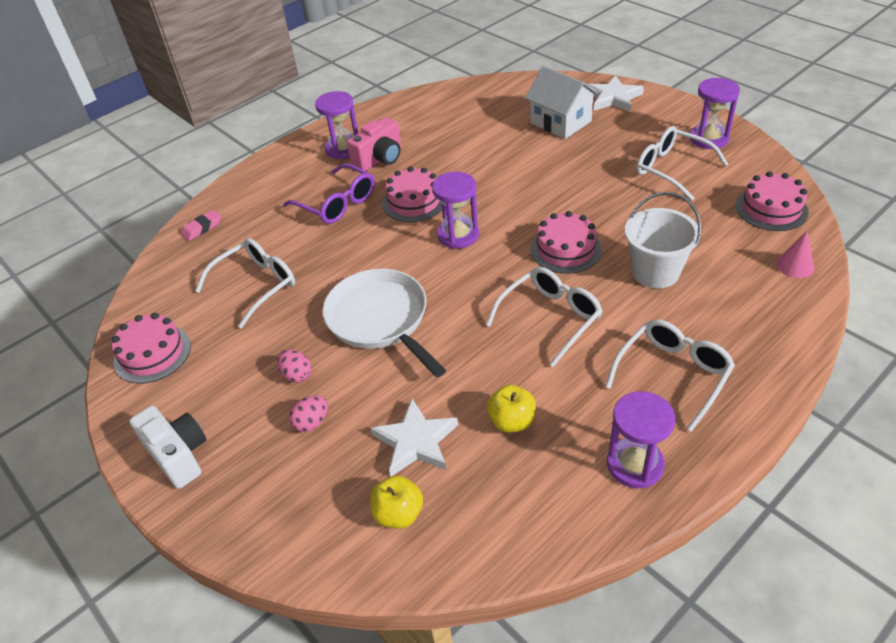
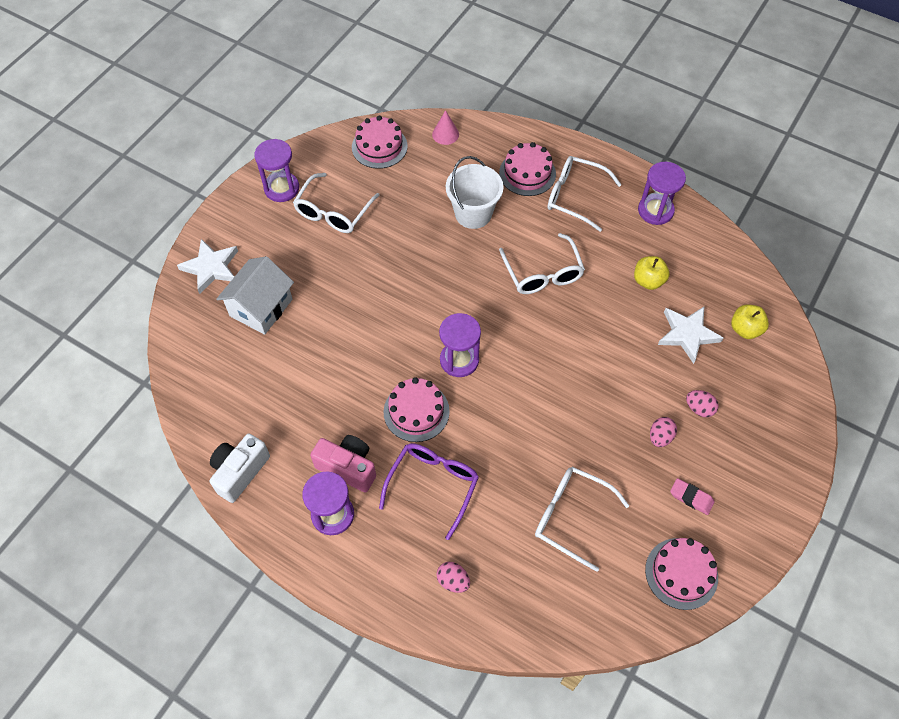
camera: 110 degrees left, 15 degrees up
white camera [129,406,206,489] -> white camera moved to [210,433,270,503]
pink eraser [181,210,221,241] -> pink eraser moved to [670,478,715,515]
white pan [323,269,446,378] -> none
white glasses [486,267,602,367] -> white glasses turned 135 degrees counterclockwise [499,233,585,294]
pink cake [531,211,602,274] -> pink cake moved to [499,142,556,196]
none -> pink egg [436,562,470,593]

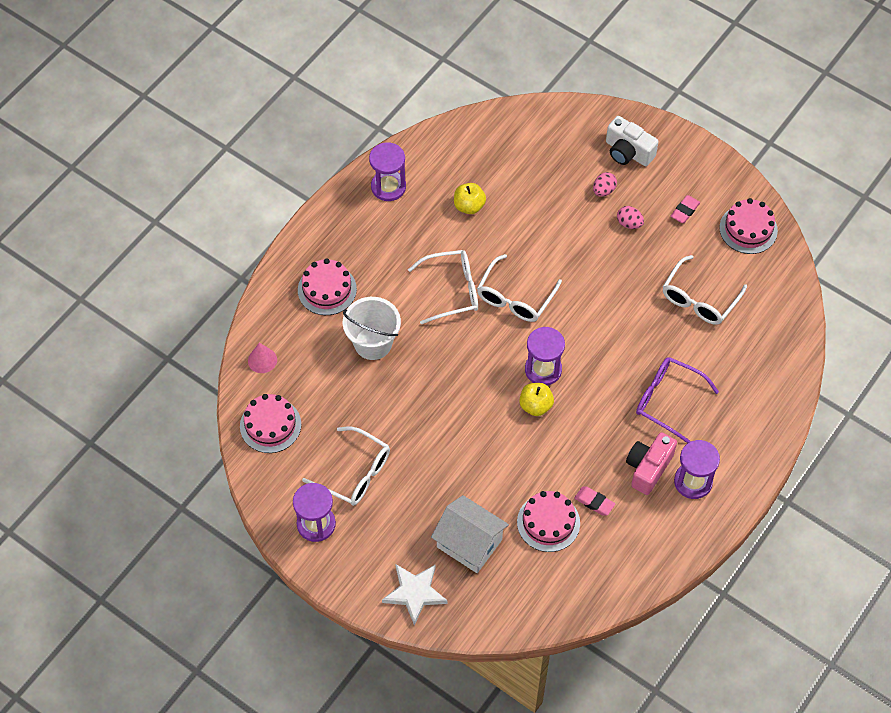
camera: 85 degrees left, 0 degrees up
white camera [210,433,270,503] -> white camera moved to [606,116,658,166]
pink cake [384,377,450,442] -> pink cake moved to [517,491,580,552]
pink egg [436,562,470,593] -> none
white glasses [547,156,622,232] -> white glasses moved to [477,254,562,322]
white star [658,307,723,364] -> none
yellow apple [731,305,769,339] -> yellow apple moved to [519,383,554,416]
none -> pink eraser [574,487,615,516]

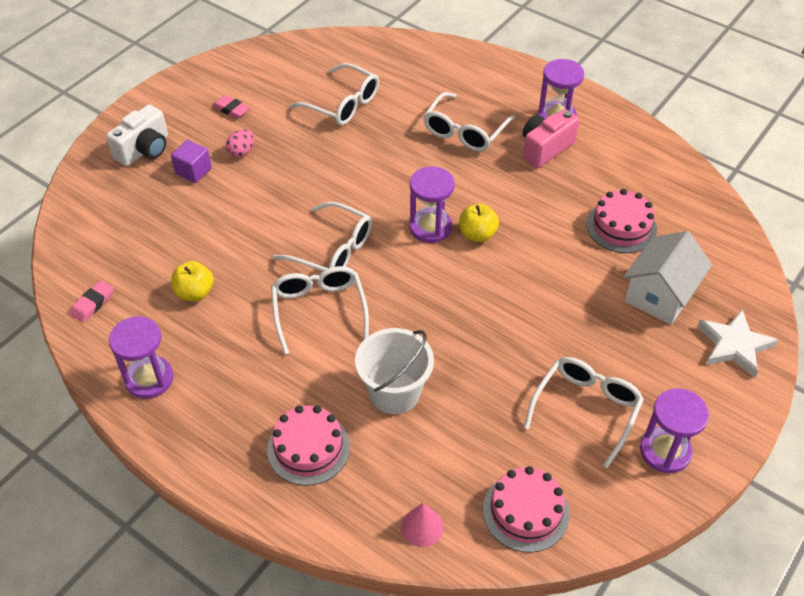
camera: 90 degrees left, 10 degrees down
pink eraser [574,487,615,516] -> pink eraser moved to [70,280,114,323]
pink egg [593,172,617,197] -> purple cube [171,140,212,183]
pink camera [626,432,677,495] -> pink camera turned 105 degrees clockwise [523,109,579,168]
purple glasses [636,357,719,443] -> white glasses [423,92,515,152]
pink cake [719,198,778,254] -> none

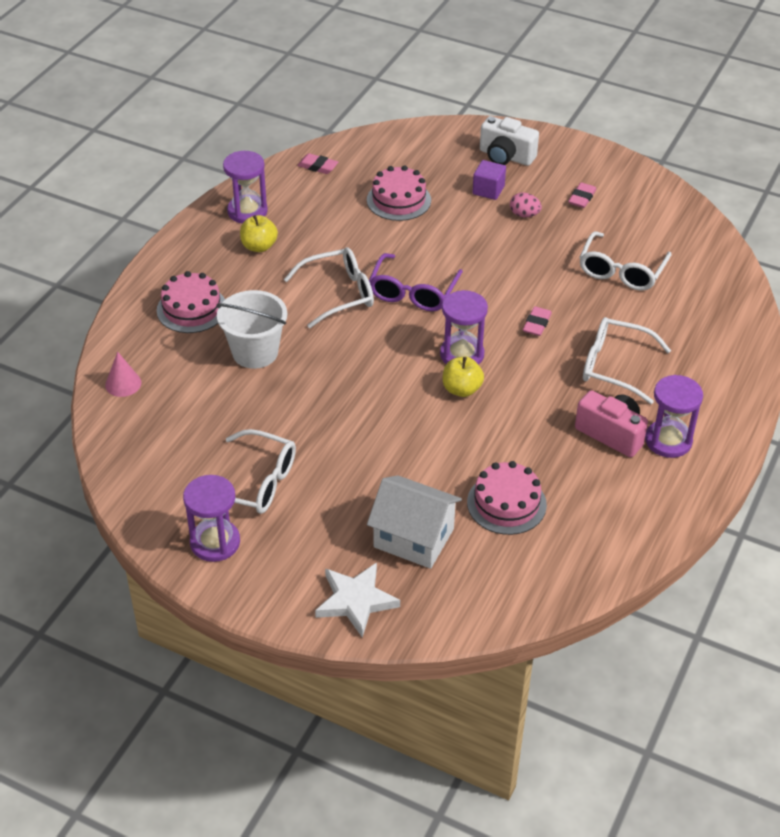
camera: 80 degrees right, 5 degrees down
yellow apple [171,261,214,301] -> yellow apple moved to [240,215,278,252]
white glasses [272,202,372,271] -> purple glasses [369,253,463,311]
pink cake [483,466,570,553] -> pink cake moved to [367,165,431,221]
none -> pink eraser [523,306,552,336]

